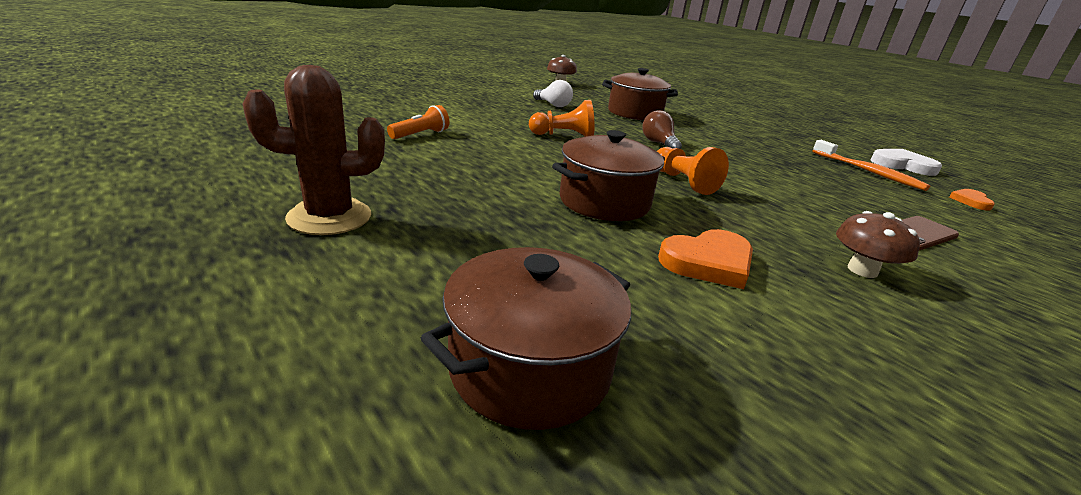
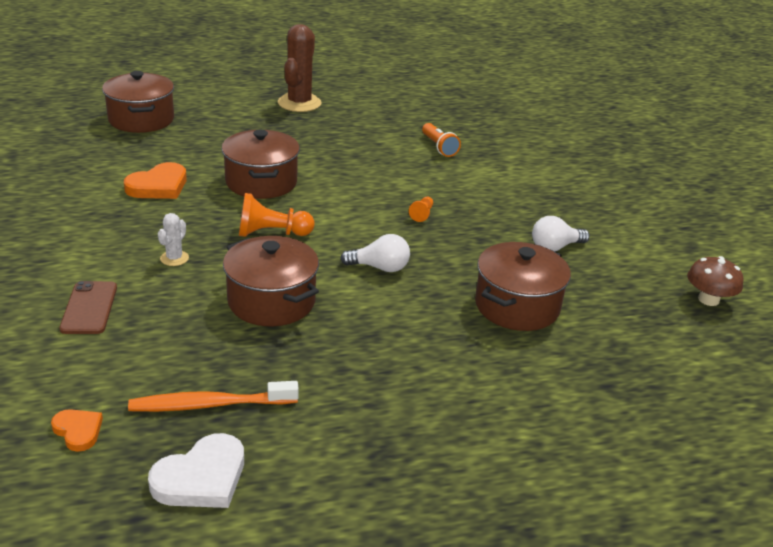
camera: 115 degrees right, 5 degrees up
orange pawn [529,100,595,137] -> orange pawn [409,197,433,222], size x0.52
brown light bulb [642,110,682,149] -> white light bulb [340,234,410,272]
orange heart [658,229,753,289] -> orange heart turned 135 degrees counterclockwise [124,162,187,199]
brown mushroom [836,211,920,278] -> none
none -> white cactus [158,213,189,266]
none -> brown pot [223,236,319,326]

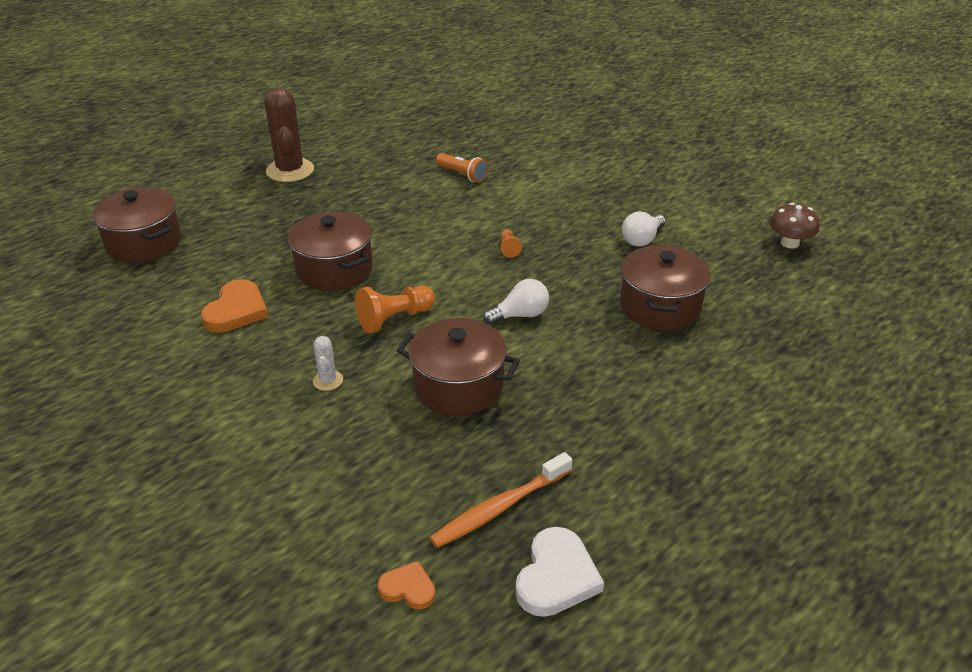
camera: 25 degrees left, 5 degrees up
brown phone [59,281,117,334] -> none

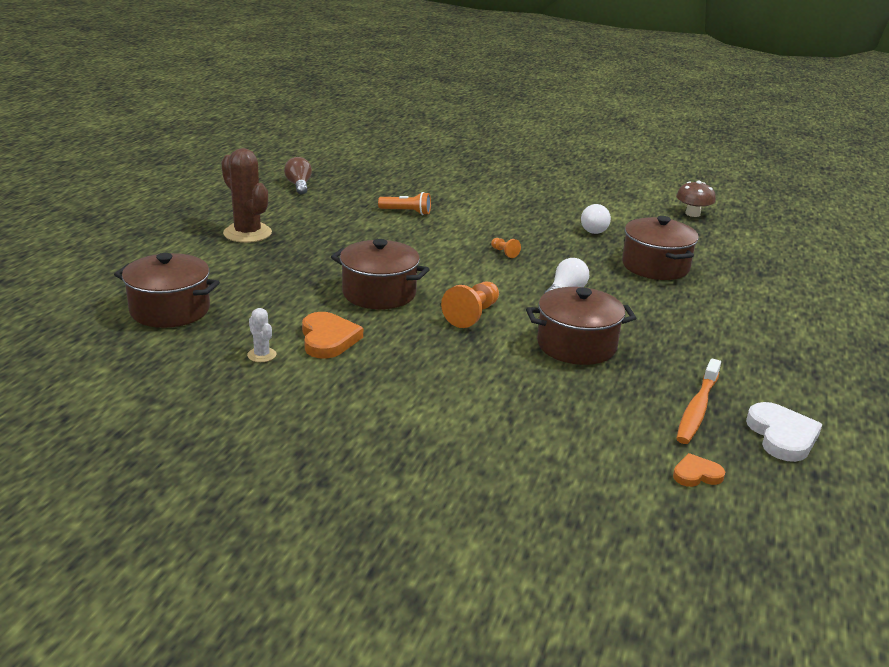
camera: 30 degrees left, 10 degrees down
white cactus [313,336,343,391] -> white cactus moved to [247,308,276,362]
none -> brown light bulb [284,157,312,194]

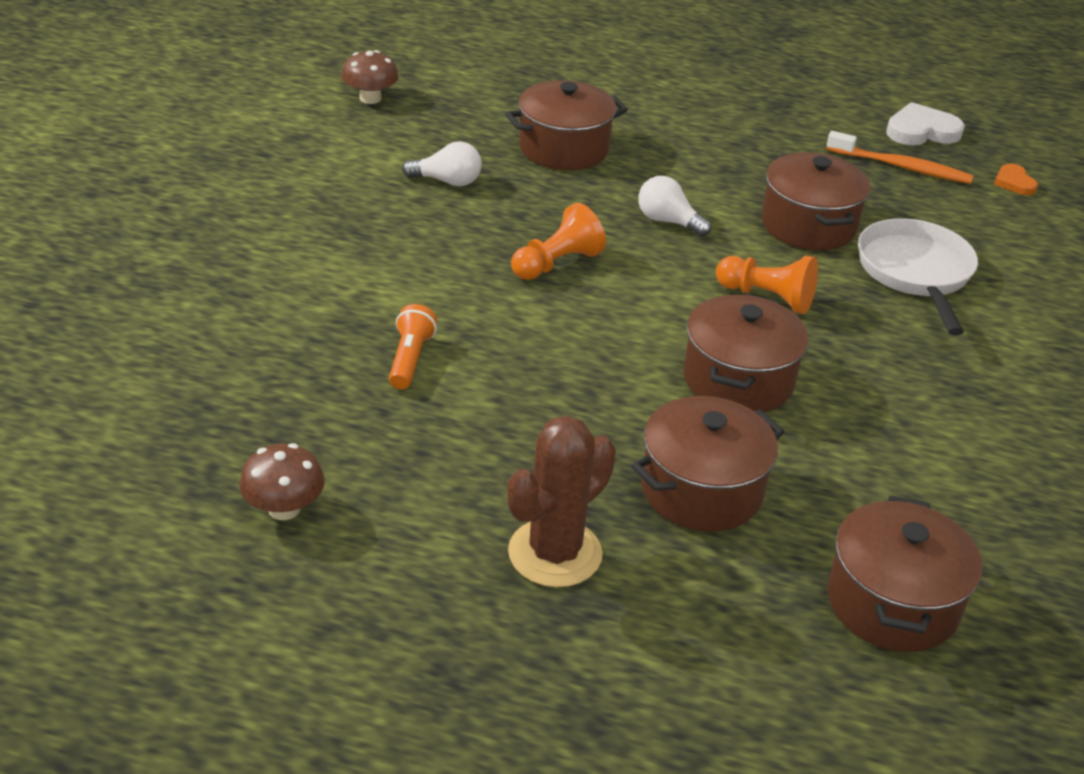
camera: 95 degrees left, 10 degrees up
white cactus [247,308,276,362] -> none
brown light bulb [284,157,312,194] -> brown mushroom [239,443,325,520]
orange heart [302,312,363,359] -> none
orange pawn [491,238,521,258] -> orange pawn [511,203,606,280], size x1.93
none -> brown pot [632,396,785,531]
none -> white pan [858,218,978,335]

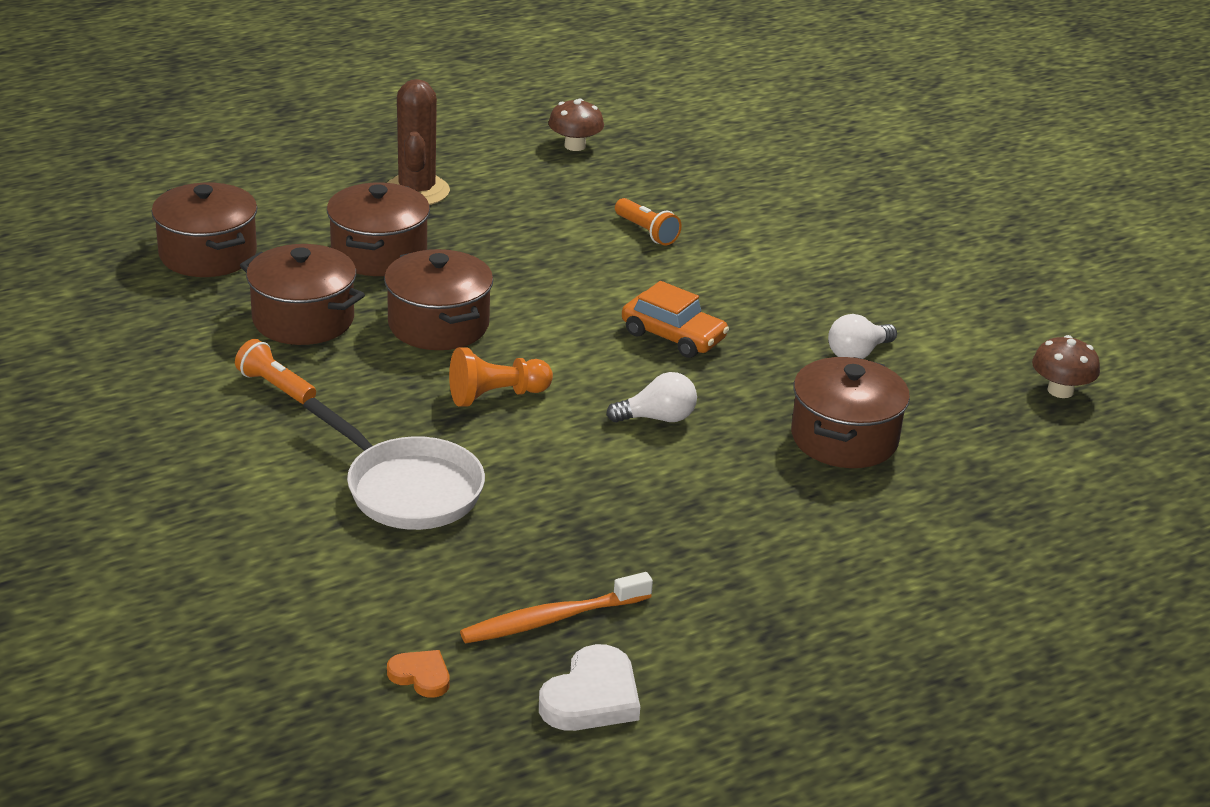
camera: 135 degrees right, 5 degrees down
orange pawn [511,203,606,280] -> orange car [622,281,729,358]
brown pot [761,153,871,250] -> brown pot moved to [240,244,365,345]
none -> orange flashlight [235,339,316,404]

